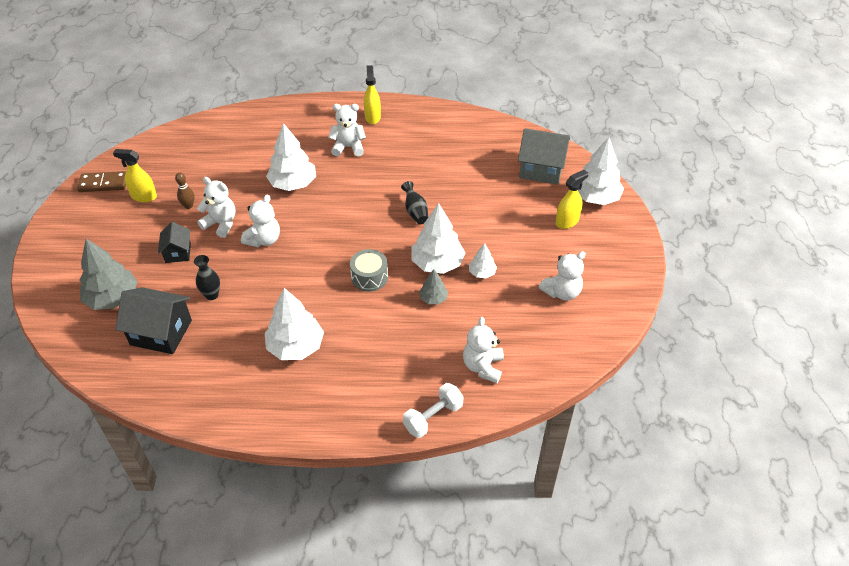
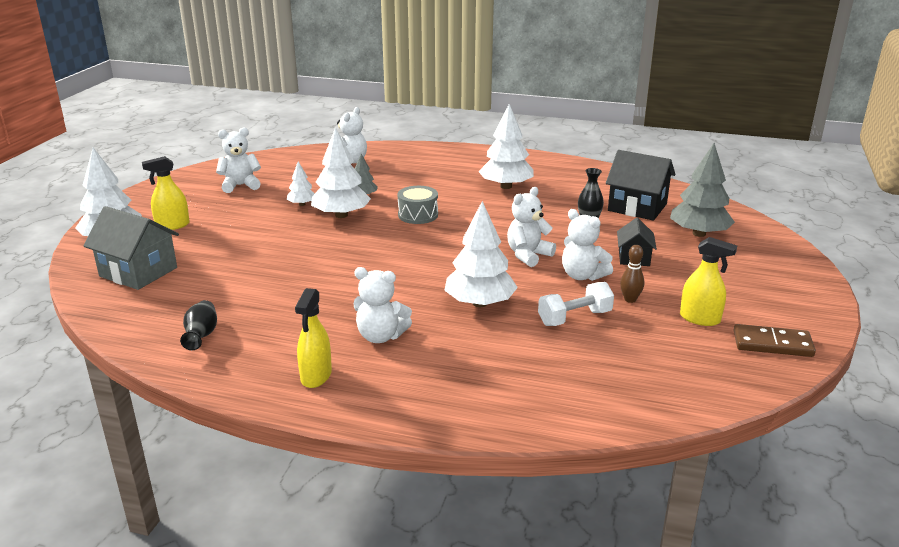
camera: 165 degrees left, 20 degrees down
black vase [401,181,428,224] -> black vase moved to [180,300,217,350]
white dumbbell [403,383,464,438] -> white dumbbell moved to [538,282,614,326]

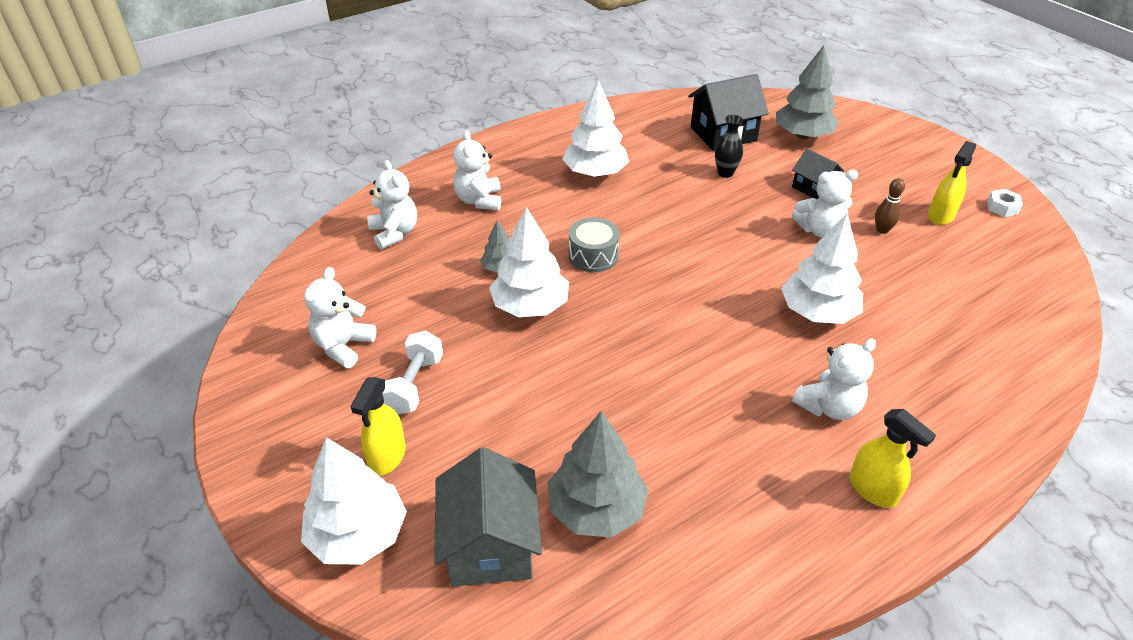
camera: 50 degrees left, 15 degrees up
grey house [83,206,179,290] -> grey house turned 75 degrees counterclockwise [434,447,542,586]
black vase [180,300,217,350] -> none
white tree [287,161,315,206] -> none
white teddy bear [507,187,556,267] -> white teddy bear moved to [453,130,501,210]
white dumbbell [538,282,614,326] -> white dumbbell moved to [382,330,443,415]
yellow spray bottle [680,237,737,326] -> yellow spray bottle turned 150 degrees clockwise [928,141,976,225]
brown domino [734,324,816,357] -> white nut [987,189,1023,217]
none -> grey tree [548,411,648,538]

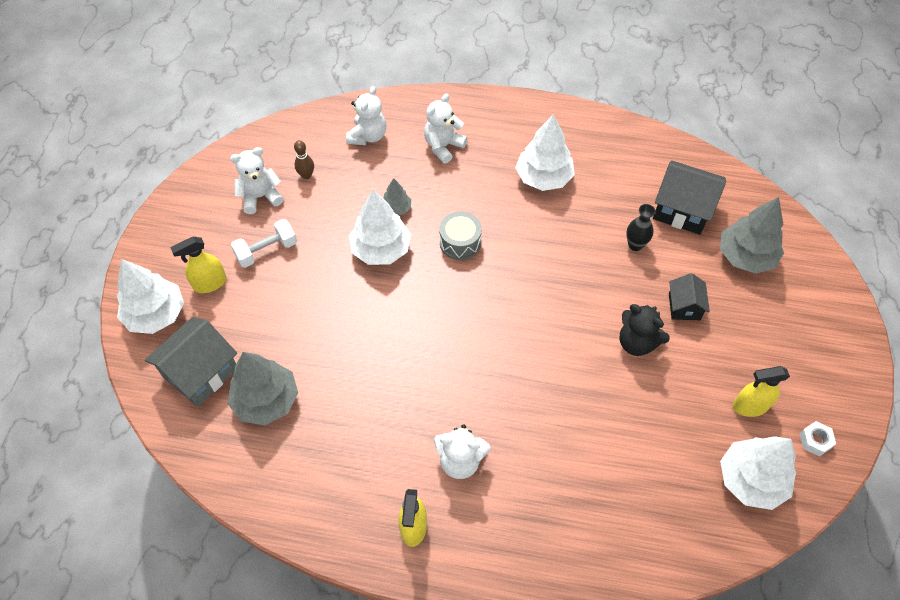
camera: 45 degrees right, 15 degrees up
white tree [781,213,863,324] -> white tree moved to [720,436,796,510]
white teddy bear [792,170,858,238] -> black teddy bear [619,304,670,356]
brown bowling pin [875,178,905,234] -> brown bowling pin moved to [294,140,314,179]

